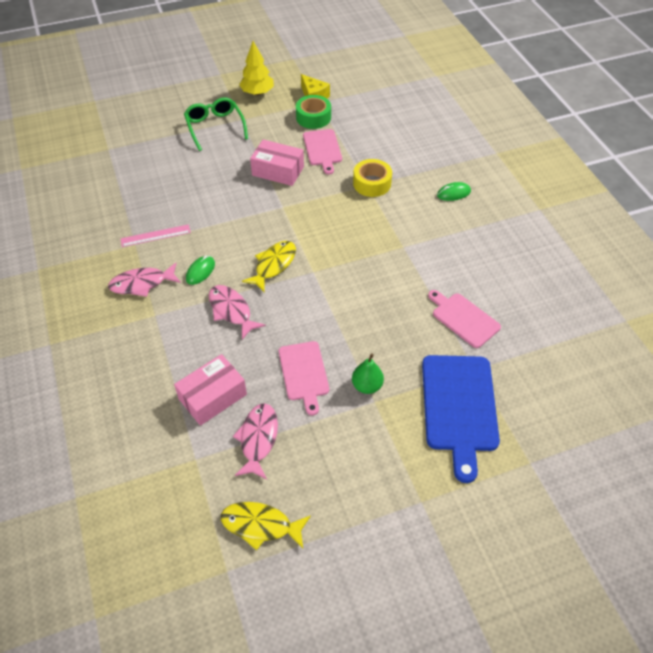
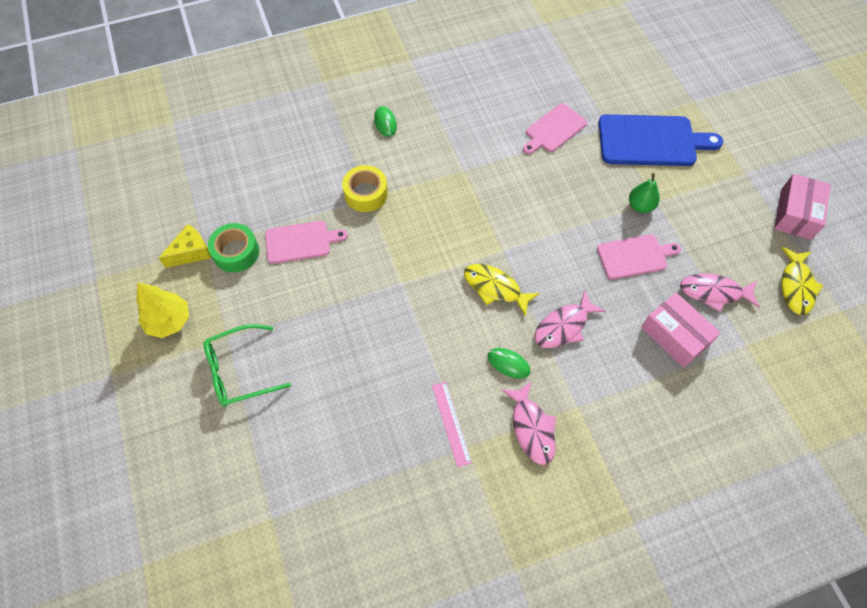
camera: 90 degrees left, 10 degrees up
pink box [250,140,304,186] -> pink box moved to [774,174,831,240]

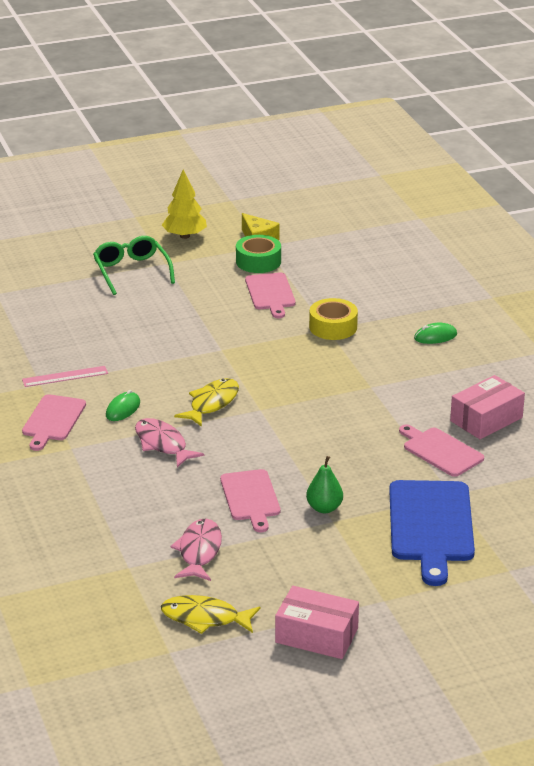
camera: 90 degrees right, 30 degrees down
pink fish [501,381,556,465] -> pink cutting board [22,394,86,451]
pink box [641,293,721,368] -> pink box moved to [450,375,525,439]

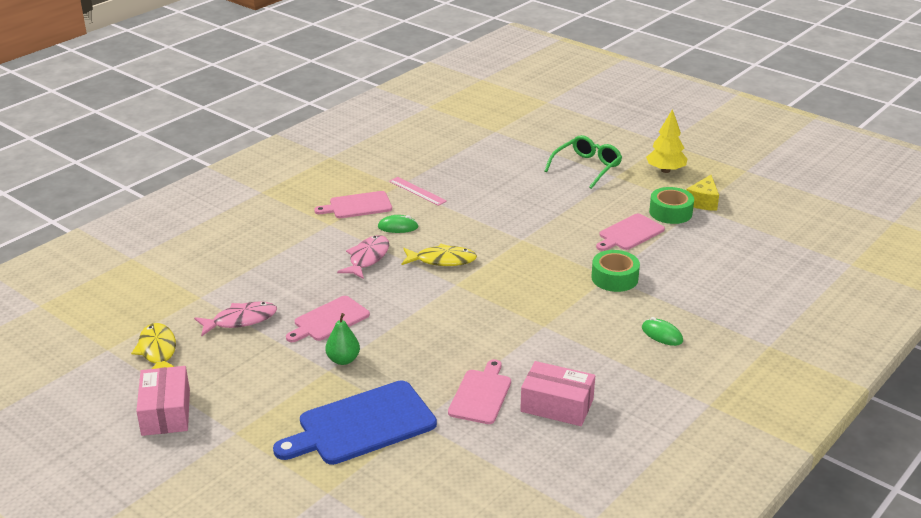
camera: 60 degrees right, 0 degrees up
yellow tape [309,298,358,340] -> green tape [591,250,640,292]

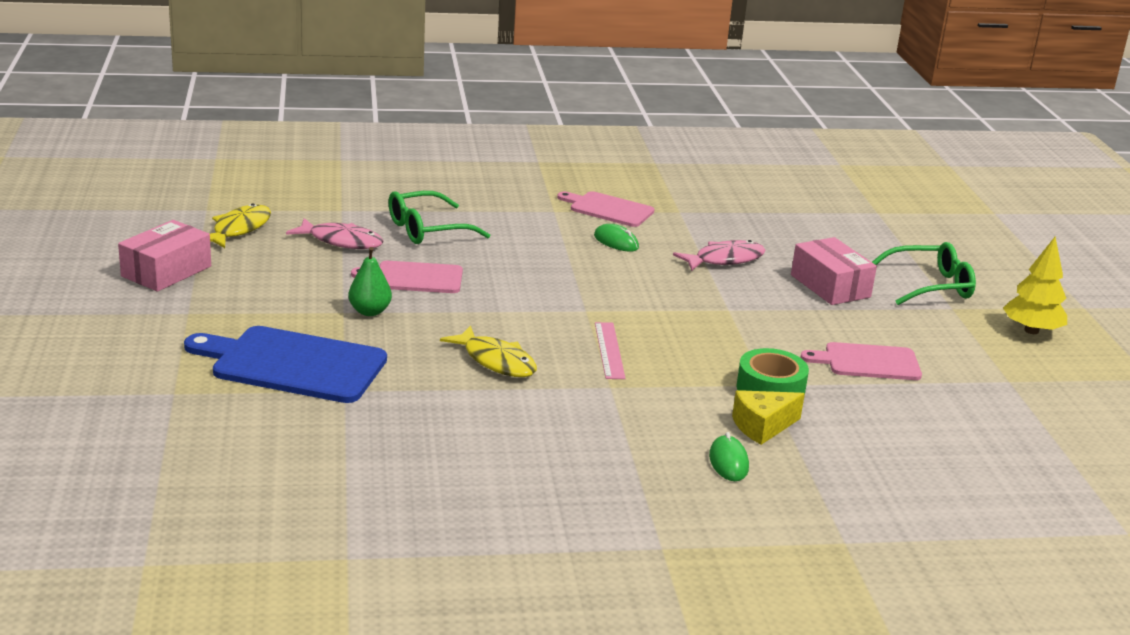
camera: 40 degrees right, 5 degrees down
pink fish [337,235,389,279] -> pink fish moved to [673,240,765,271]
pink ruler [389,177,447,206] -> pink ruler moved to [595,322,626,379]
yellow fish [402,244,477,266] -> yellow fish moved to [440,325,537,377]
pink cutting board [448,359,511,424] -> none
pink box [520,361,595,426] -> pink box moved to [791,237,877,305]
green tape [649,187,694,224] -> none
yellow cheese [686,175,719,211] -> yellow cheese moved to [732,390,805,445]
none -> green glasses [389,191,490,244]

